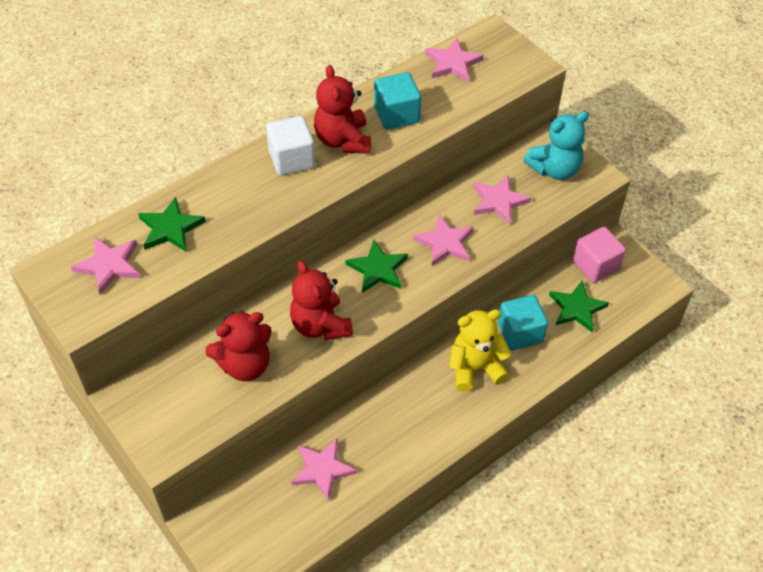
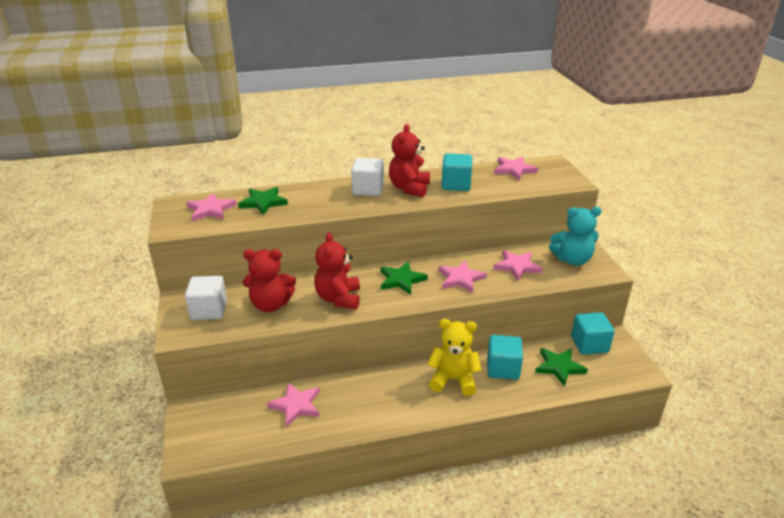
camera: 25 degrees right, 20 degrees down
pink cube [573,227,626,283] -> turquoise cube [571,312,615,355]
none -> white cube [185,276,227,320]

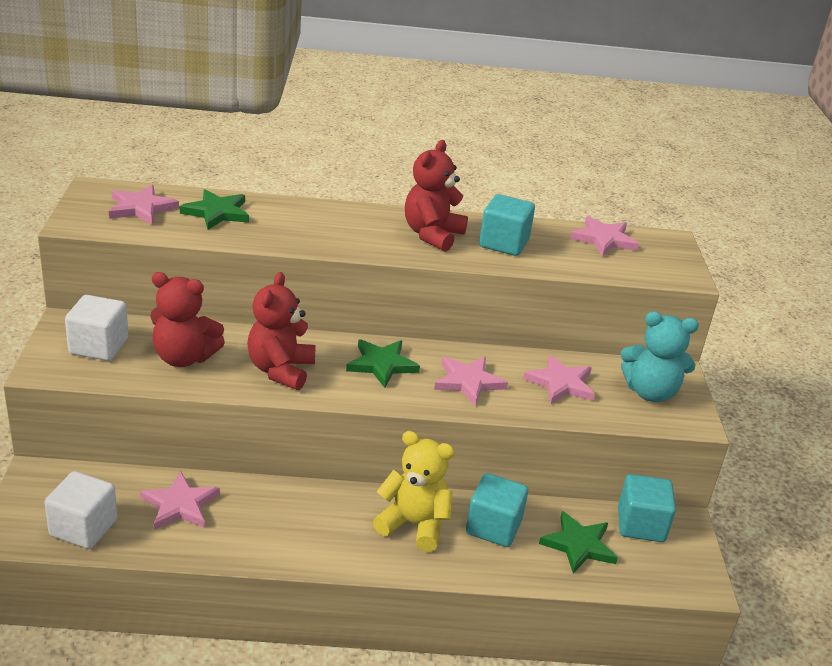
camera: 10 degrees right, 0 degrees up
white cube [351,158,384,196] -> white cube moved to [44,471,117,549]

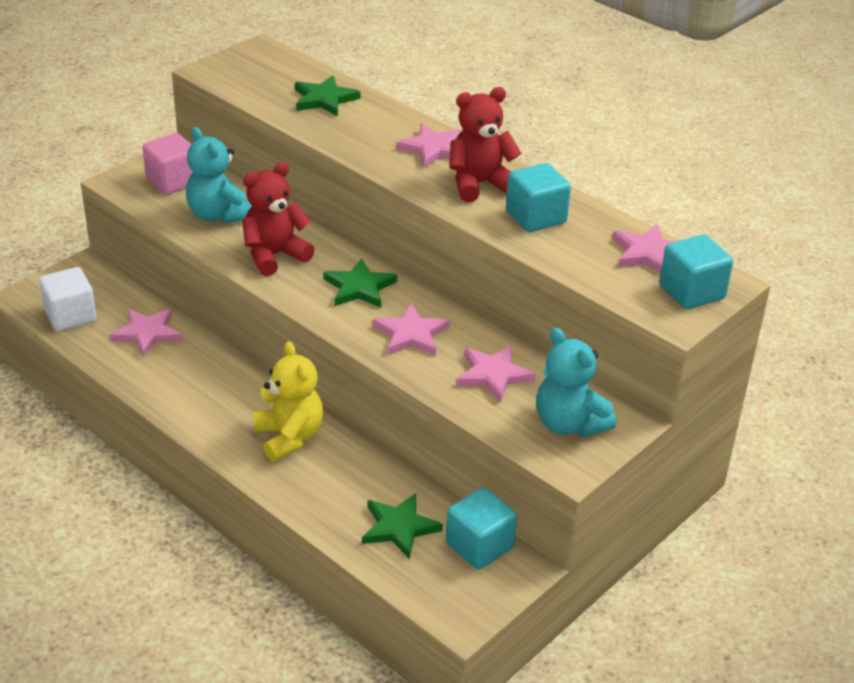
camera: 45 degrees right, 5 degrees up
white cube [65,295,128,361] -> pink cube [142,133,193,195]
pink star [109,185,179,225] -> pink star moved to [396,123,463,168]
red teddy bear [150,272,225,367] -> turquoise teddy bear [186,127,252,224]
turquoise cube [466,473,528,547] -> turquoise cube moved to [659,234,733,309]

